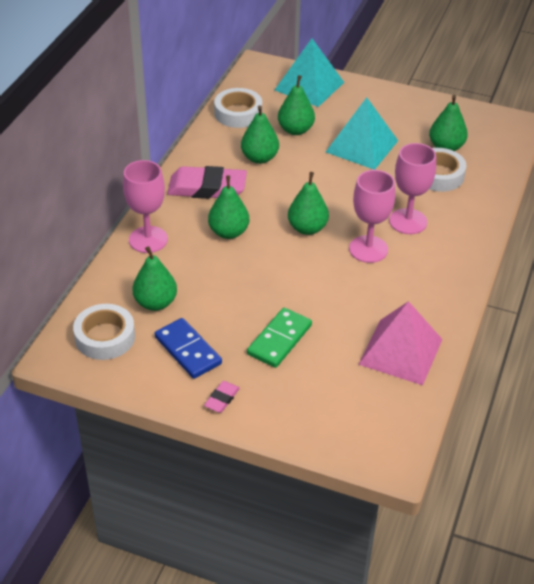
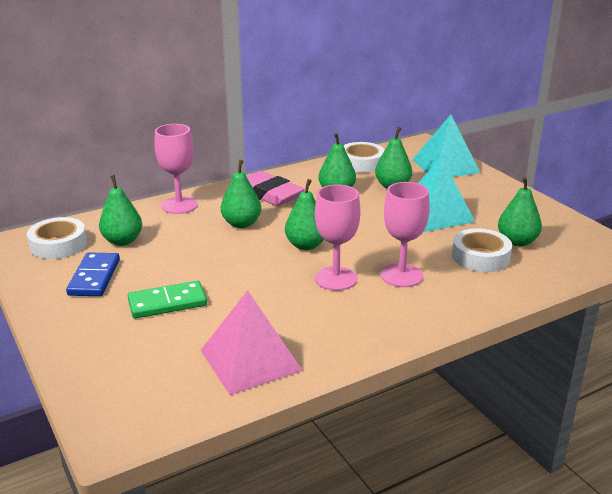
camera: 40 degrees right, 15 degrees down
pink eraser [204,381,240,413] -> none

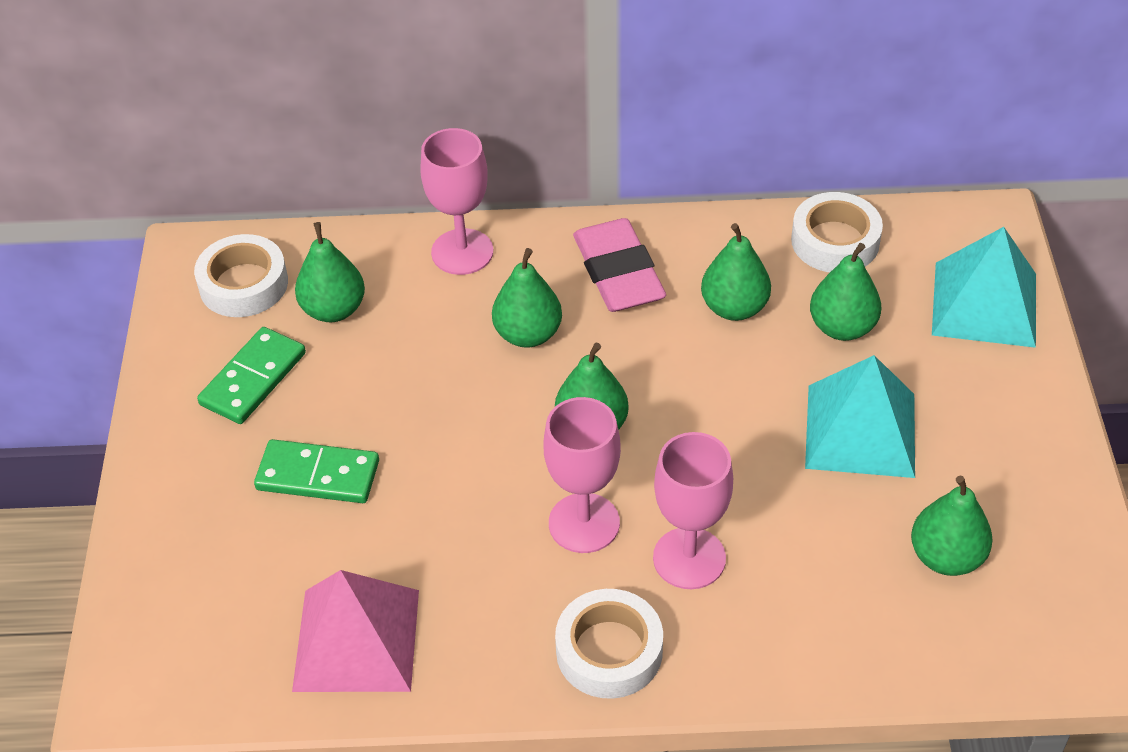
camera: 30 degrees right, 20 degrees up
blue domino [66,252,120,296] -> green domino [197,327,306,424]
white tape [452,228,512,272] -> white tape moved to [555,589,663,699]

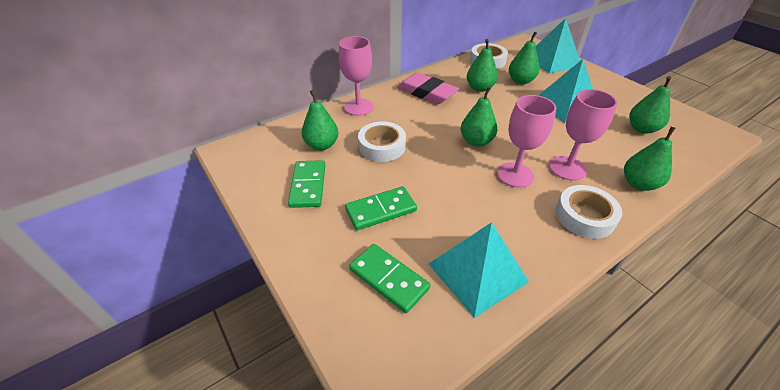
camera: 35 degrees left, 5 degrees down
white tape [194,234,288,317] -> white tape moved to [358,121,406,162]
pink pyramid [292,570,419,692] -> turquoise pyramid [429,222,529,318]
green pear [492,248,562,348] -> green pear moved to [624,127,676,191]
none -> green domino [349,244,430,313]

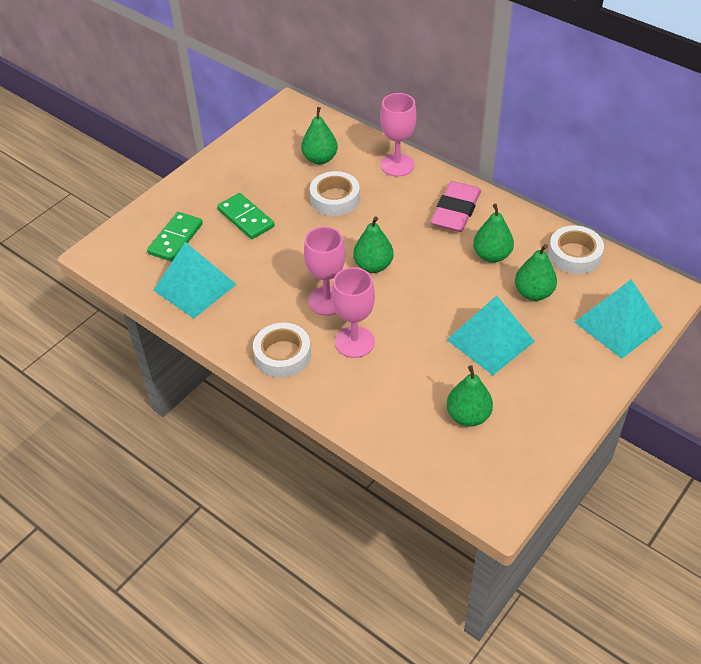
camera: 75 degrees right, 5 degrees up
green domino [288,160,325,208] -> none
green pear [624,127,676,191] -> none

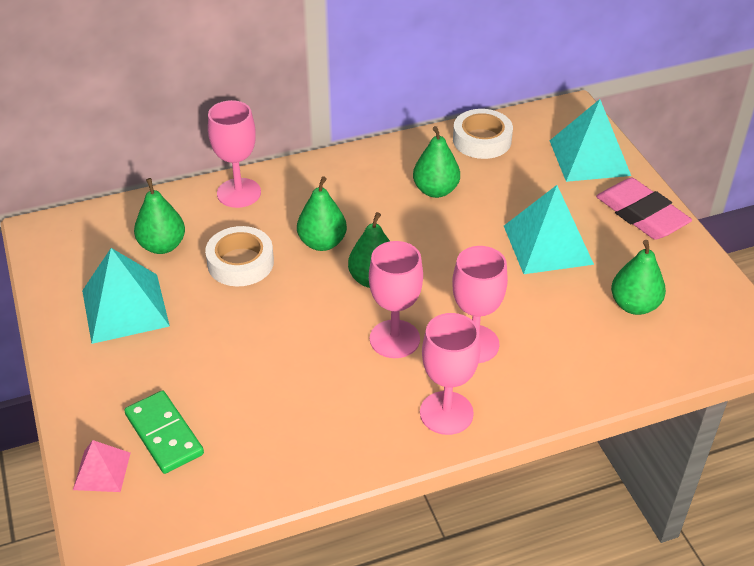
camera: 60 degrees left, 5 degrees down
turquoise pyramid [154,242,237,319] -> turquoise pyramid moved to [82,248,170,344]
green domino [217,193,275,239] -> none
white tape [253,323,311,378] -> pink goblet [420,313,481,435]
pink eraser [431,181,481,232] -> pink eraser moved to [596,178,692,240]
green pear [515,244,557,301] -> green pear moved to [297,176,347,251]
none -> pink pyramid [73,440,131,492]

